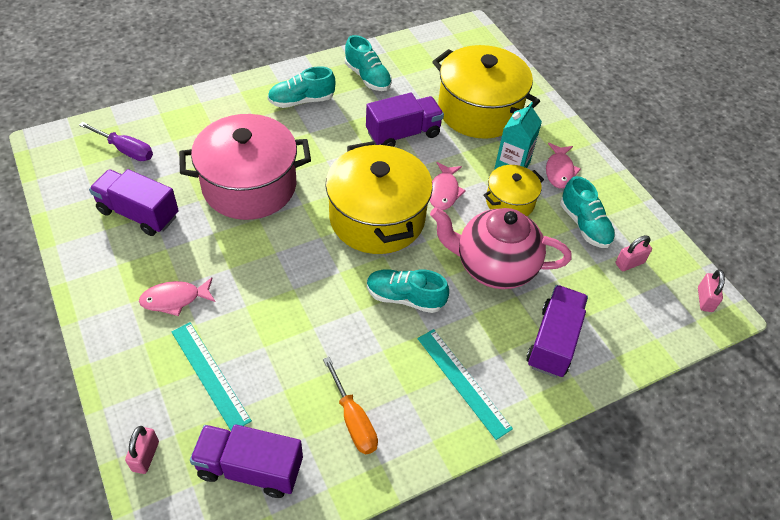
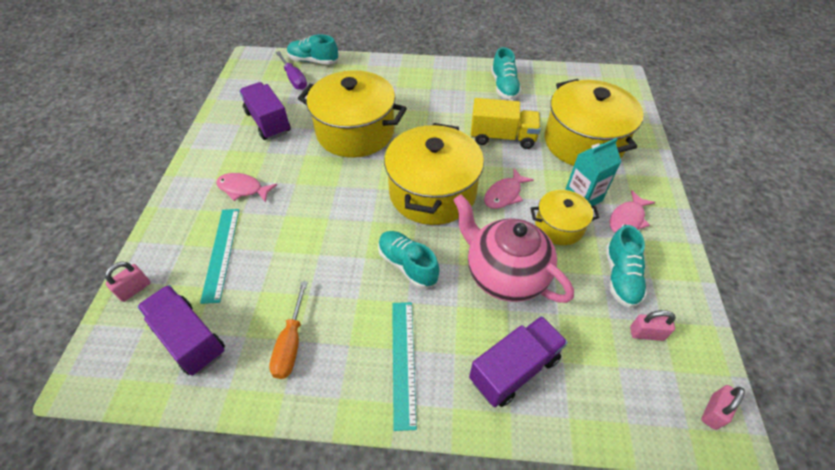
camera: 35 degrees right, 0 degrees up
pink pot [179,114,311,220] -> yellow pot [298,70,407,158]
turquoise shoe [268,66,335,108] -> turquoise shoe moved to [287,34,338,65]
purple truck [366,93,444,147] -> yellow truck [471,98,541,149]

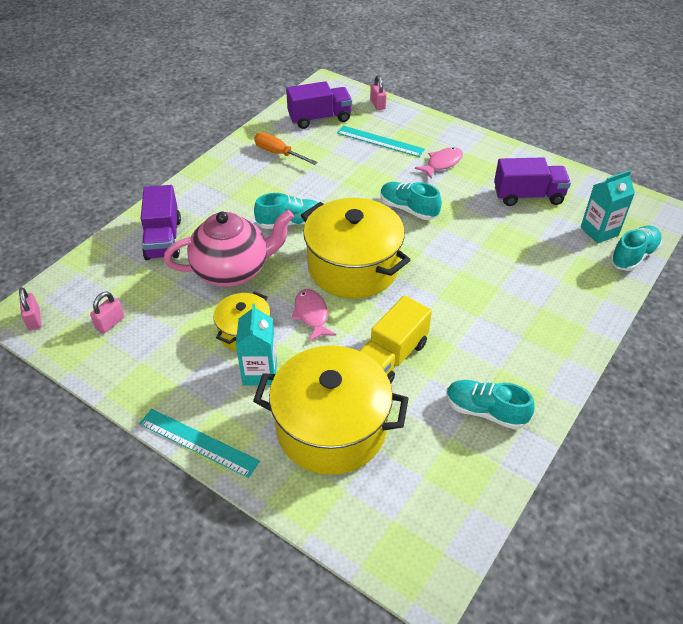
camera: 120 degrees right, 5 degrees down
purple screwdriver [276,51,307,90] -> turquoise carton [580,170,635,243]
yellow pot [298,70,407,158] -> none
turquoise ruler [392,302,417,431] -> turquoise ruler moved to [139,409,260,478]
turquoise shoe [606,225,647,308] -> turquoise shoe moved to [380,182,442,220]
pink fish [610,190,655,233] -> none

